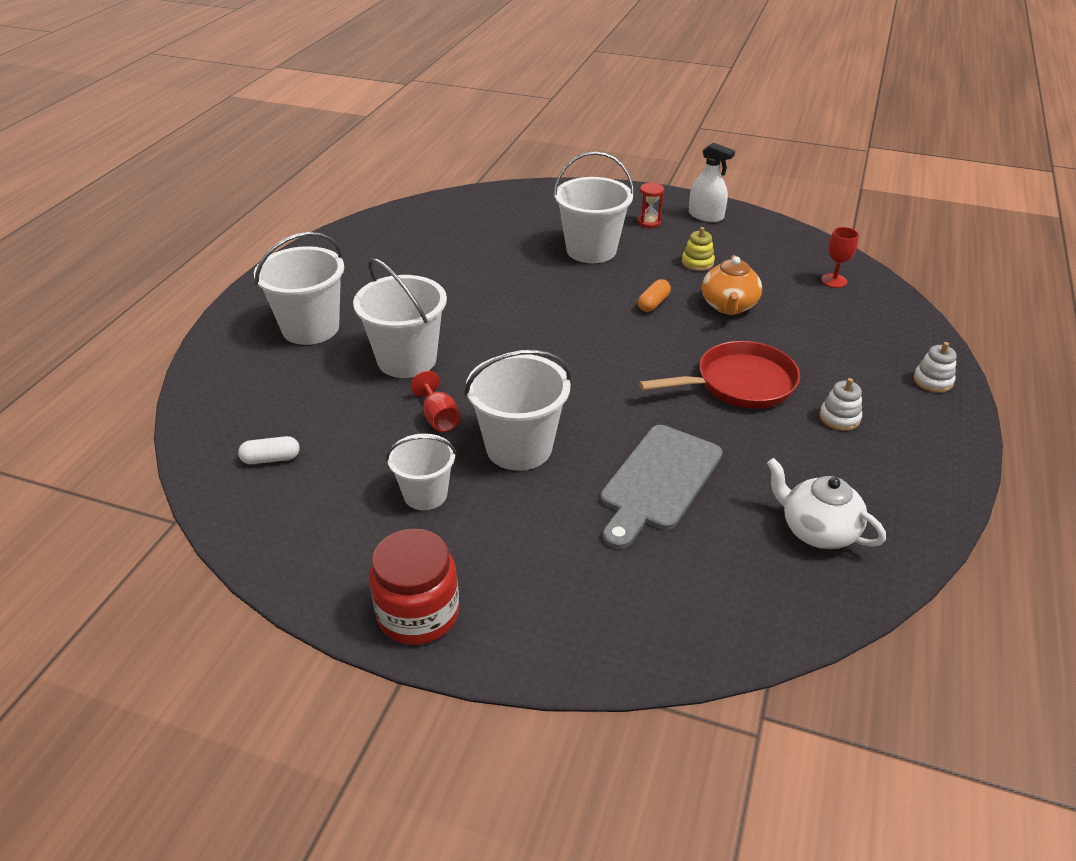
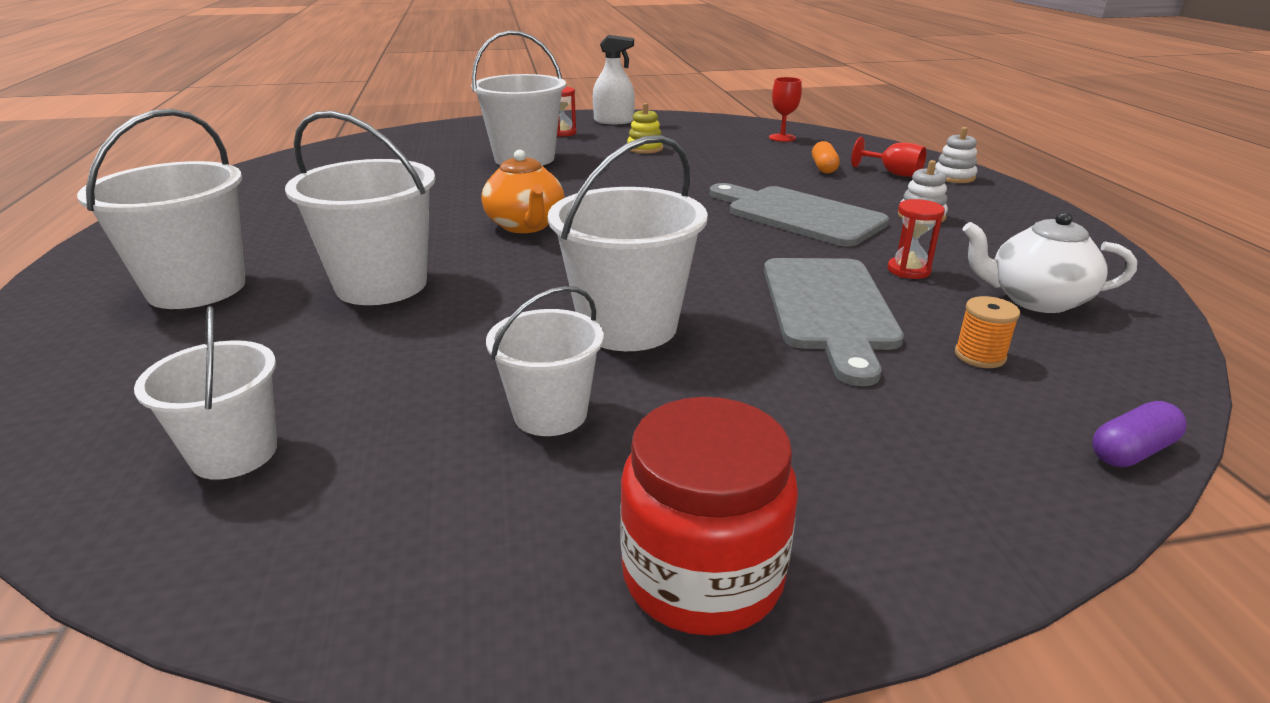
camera: 30 degrees left, 10 degrees down
white capsule [238,436,300,464] -> white bucket [134,306,277,480]
red goblet [411,371,460,432] -> red goblet moved to [851,137,926,177]
orange capsule [638,279,671,312] -> orange capsule moved to [812,141,840,174]
red pan [639,341,800,409] -> grey cutting board [709,183,889,247]
orange teapot [702,255,762,315] -> orange teapot moved to [481,149,564,233]
none -> red hourglass [888,199,945,279]
none -> orange spool [955,296,1020,368]
none -> purple capsule [1092,401,1187,467]

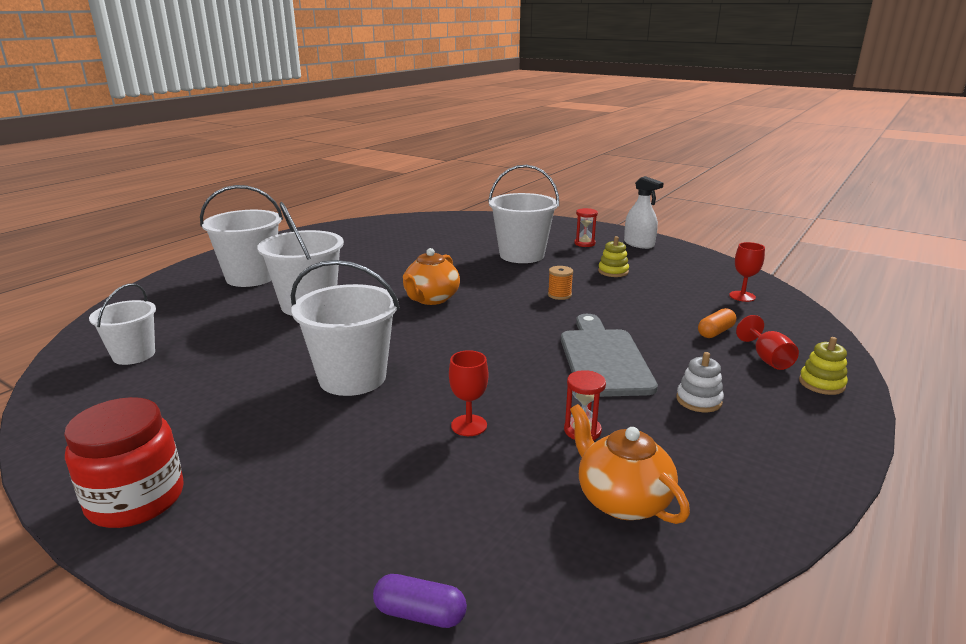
camera: 45 degrees right, 5 degrees down
white bucket [486,286,604,436] -> none
grey cutting board [764,258,904,386] -> red goblet [449,350,488,436]
white stacking toy [935,127,977,183] -> yellow stacking toy [799,337,848,395]
orange spool [955,296,1020,368] -> orange spool moved to [548,266,573,300]
white teapot [962,211,1137,313] -> orange teapot [570,404,690,524]

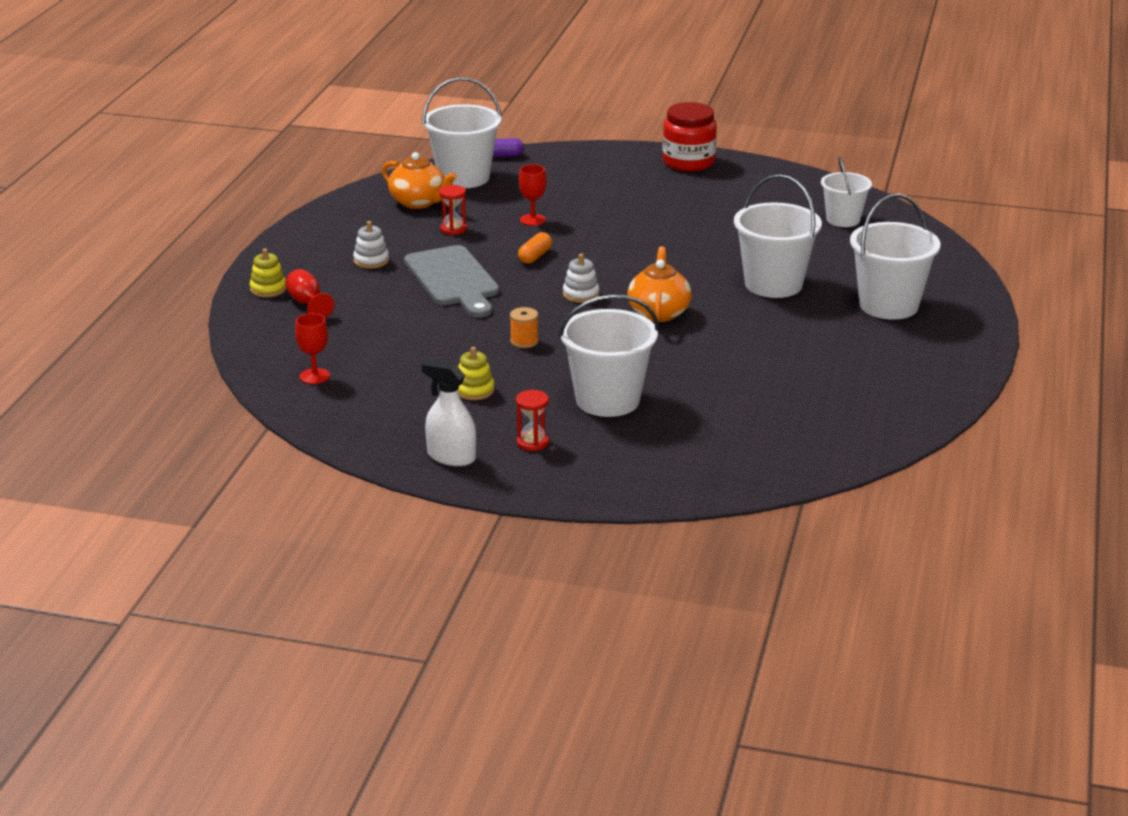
camera: 160 degrees right, 5 degrees up
white bucket [291,260,400,396] -> white bucket moved to [422,77,502,188]
orange capsule [698,308,736,338] -> orange capsule moved to [518,232,552,264]
none -> white stacking toy [563,254,599,303]

